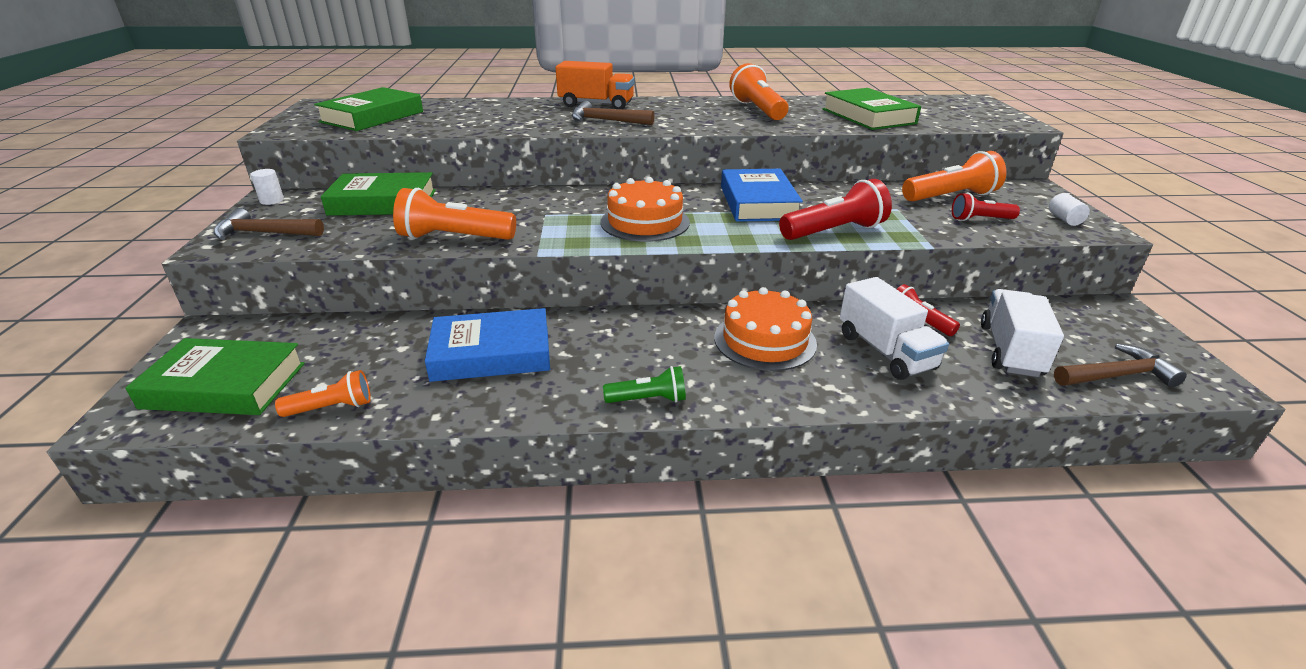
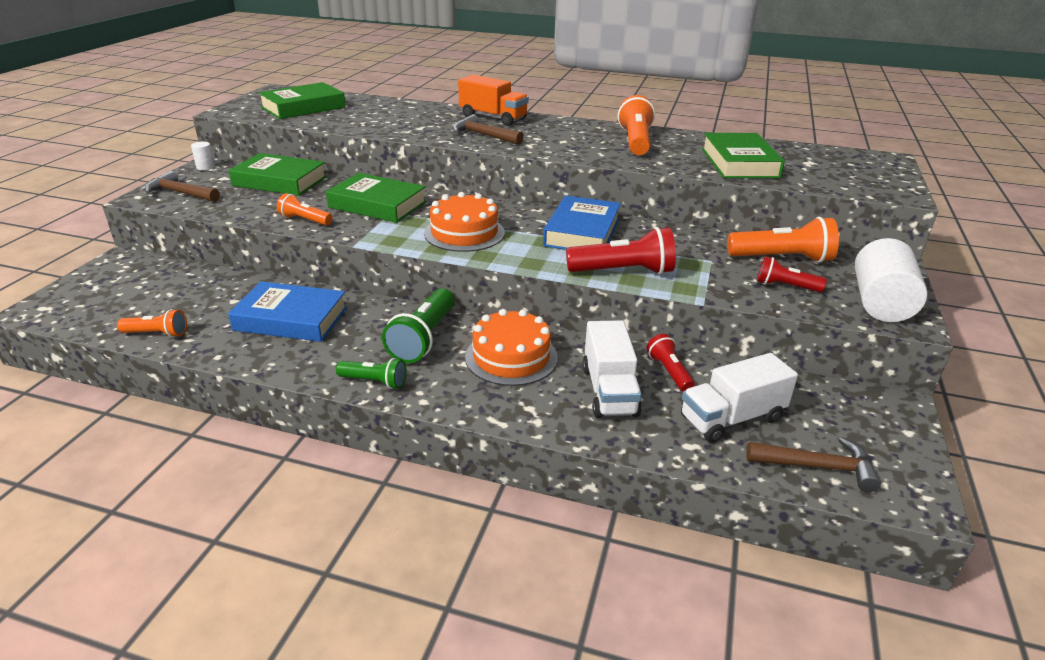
camera: 20 degrees right, 0 degrees up
green book [125,338,305,415] -> green book moved to [326,173,427,223]
orange flashlight [393,188,516,240] -> orange flashlight [277,193,332,225], size x0.59
white truck [981,289,1064,377] -> white truck turned 150 degrees counterclockwise [681,353,798,443]
white cylinder [1049,193,1090,226] -> white cylinder [855,238,928,322], size x2.29
none -> green flashlight [382,288,455,363]

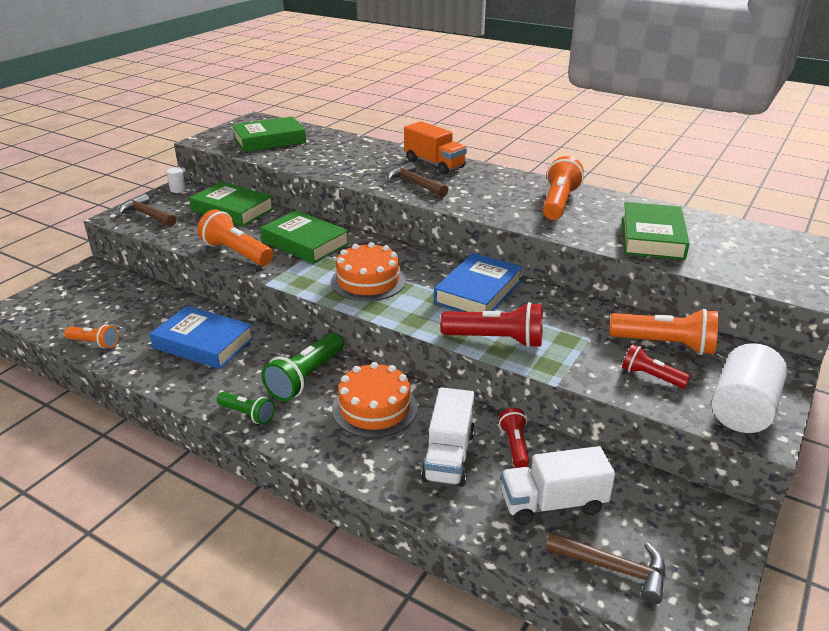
camera: 15 degrees right, 0 degrees up
orange flashlight [277,193,332,225] -> orange flashlight [197,209,273,266], size x1.70

